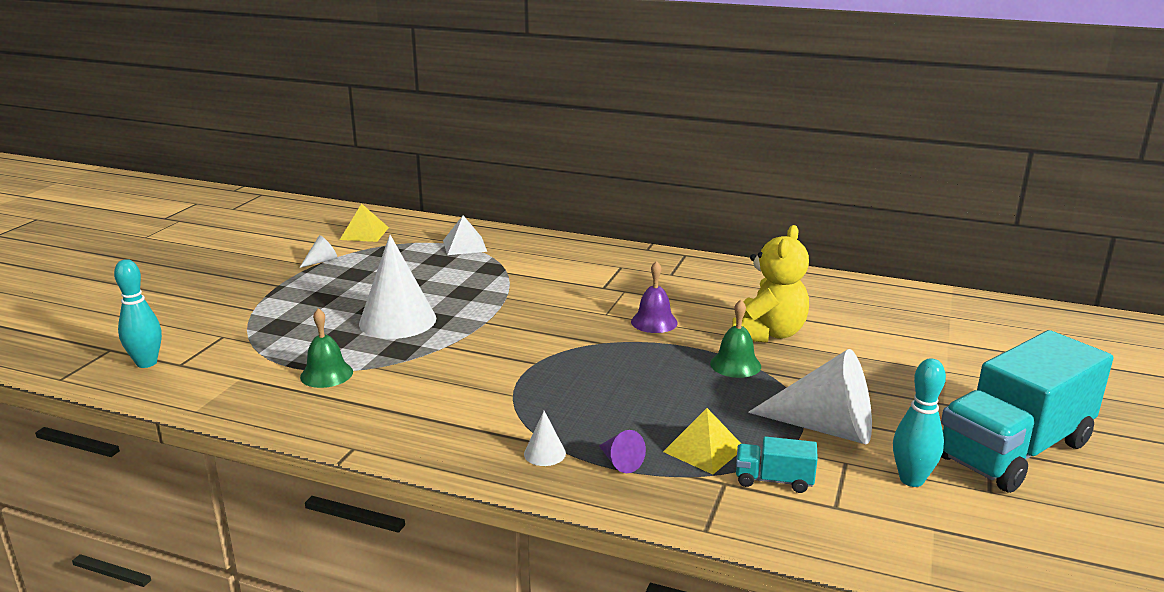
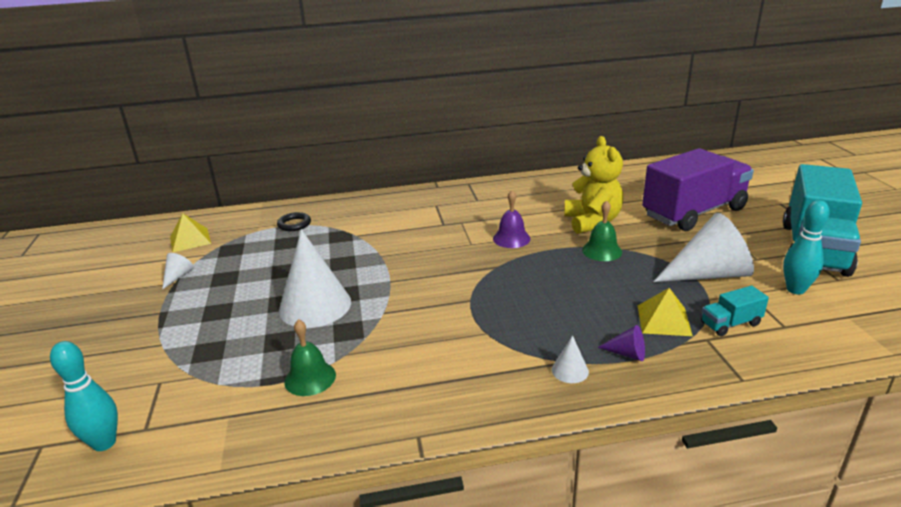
camera: 30 degrees left, 5 degrees up
white pyramid [443,215,487,255] -> black ring [277,212,311,231]
none -> purple truck [642,148,754,231]

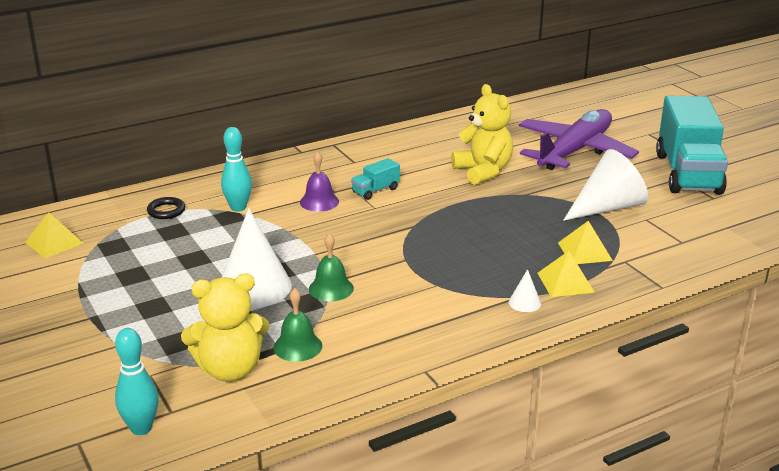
camera: 20 degrees left, 0 degrees up
white cone [162,253,194,290] -> none
purple bell [493,190,531,248] -> purple bell moved to [300,151,339,212]
green bell [582,200,622,261] -> green bell moved to [309,233,354,301]
purple cone [597,325,645,361] -> yellow pyramid [538,251,595,297]
purple truck [642,148,754,231] -> purple plane [519,109,639,170]
turquoise truck [701,286,769,336] -> turquoise truck moved to [351,158,400,200]
turquoise bowling pin [783,200,830,294] -> turquoise bowling pin moved to [221,127,252,212]
none -> yellow teddy bear [181,273,270,382]

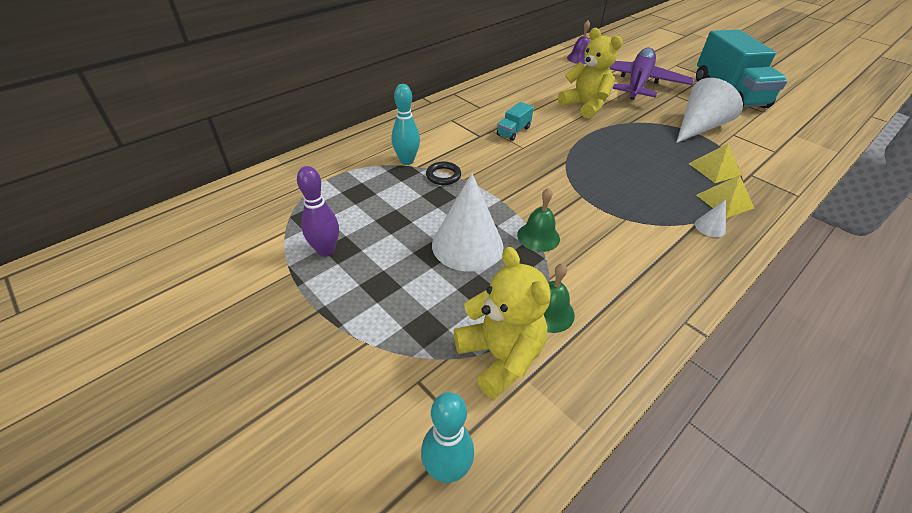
camera: 15 degrees left, 15 degrees up
yellow pyramid [25,212,84,258] -> none
black ring [147,197,185,219] -> black ring moved to [426,161,461,185]
yellow teddy bear [181,273,270,382] -> yellow teddy bear turned 90 degrees counterclockwise [454,247,551,399]
purple bell [300,151,339,212] -> purple bell moved to [567,20,590,64]
none -> purple bowling pin [297,166,339,257]

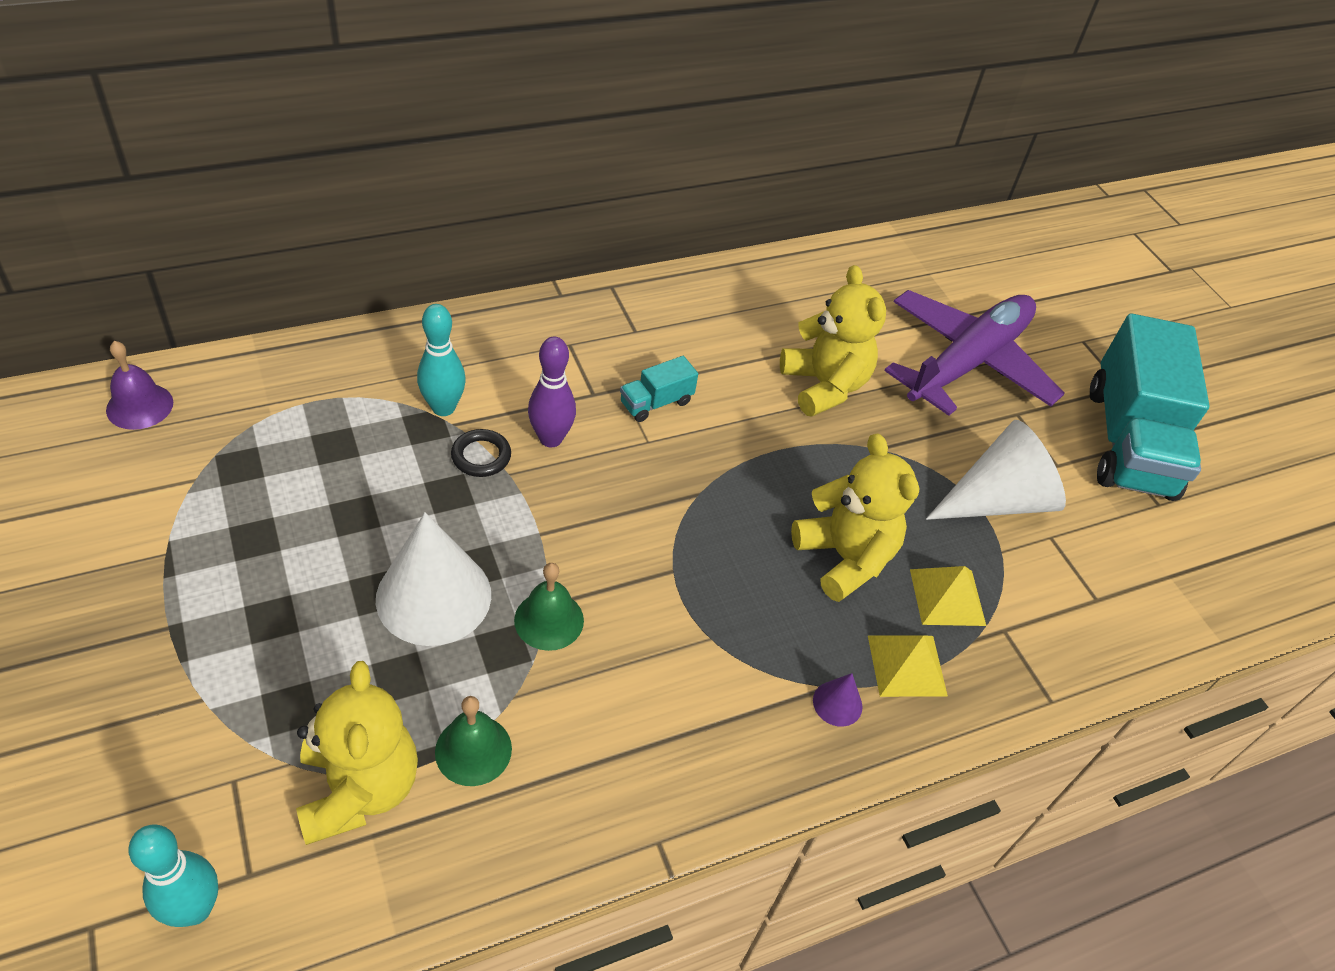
camera: 15 degrees right, 5 degrees up
purple bowling pin [297,166,339,257] -> purple bowling pin moved to [528,337,576,447]
purple bell [567,20,590,64] -> purple bell moved to [106,341,173,430]
white cone [695,199,726,237] -> purple cone [813,673,862,727]
none -> yellow teddy bear [791,433,919,602]

